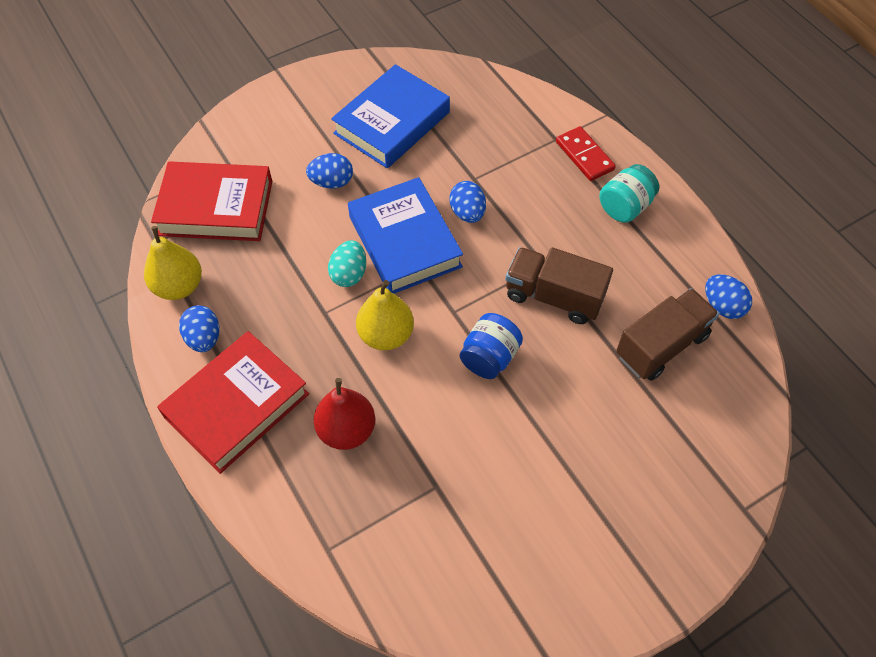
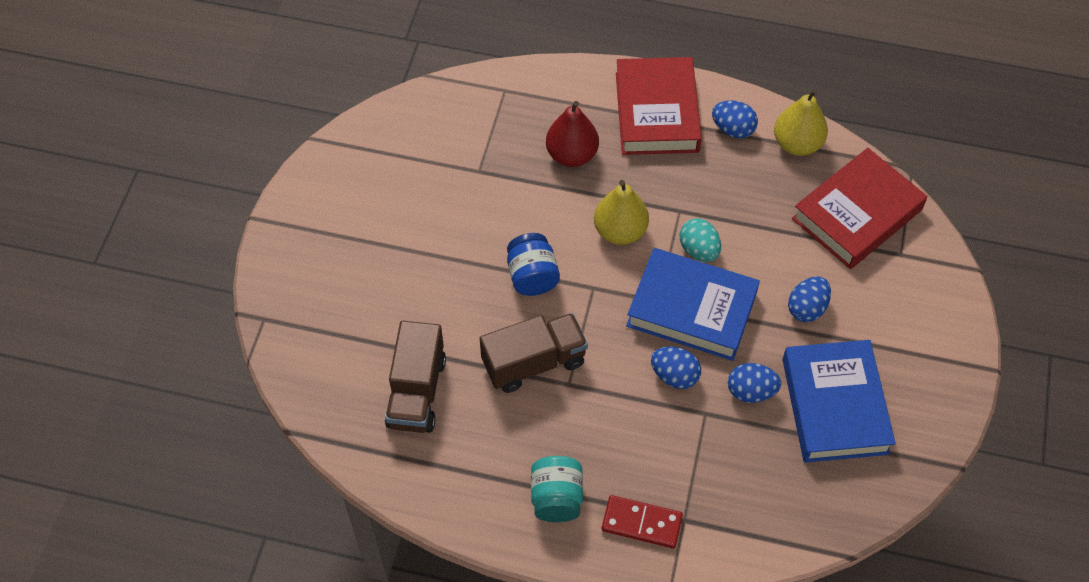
camera: 135 degrees right, 0 degrees up
blue egg [705,274,752,319] -> blue egg moved to [728,363,782,403]

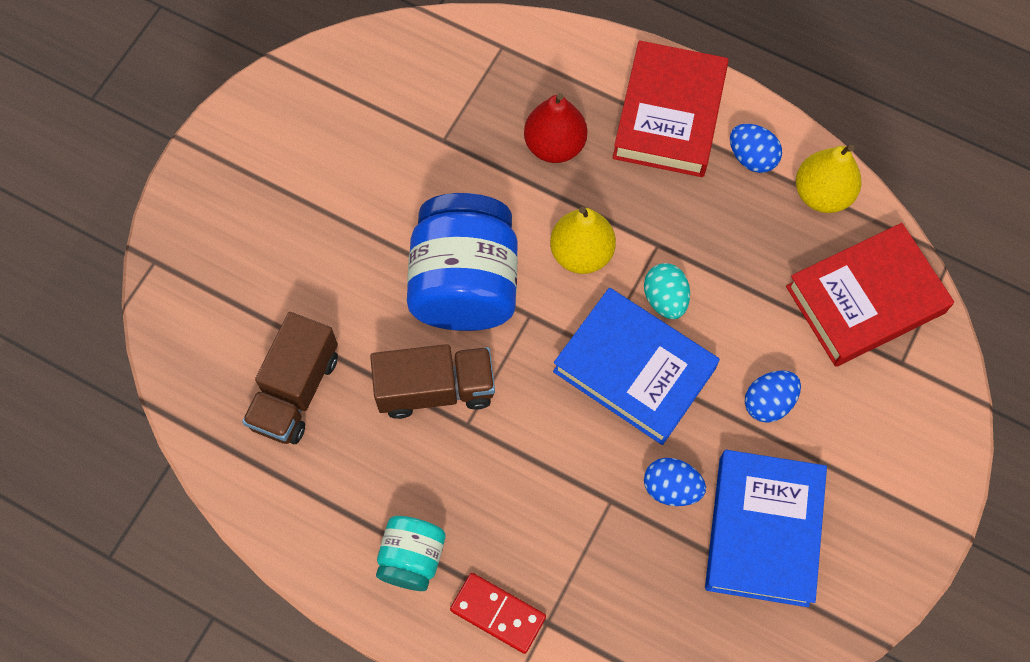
camera: 15 degrees right, 10 degrees up
blue jar [507,233,560,296] -> blue jar [407,193,518,331], size x1.90
blue egg [651,347,701,389] -> none

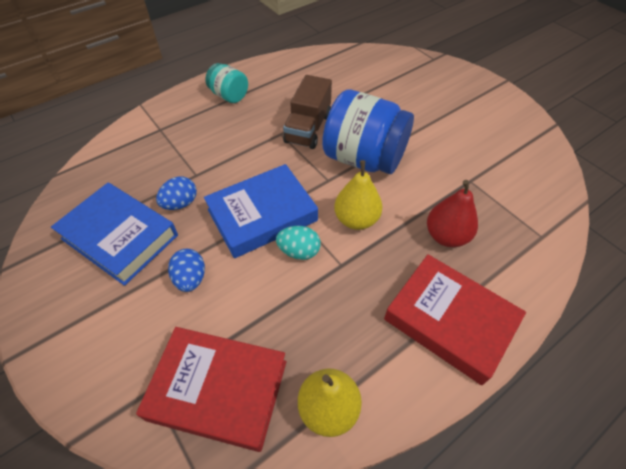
camera: 115 degrees right, 15 degrees down
brown truck [242,312,338,444] -> none
red domino [450,573,546,654] -> none
blue egg [730,124,782,173] -> none
red book [786,223,954,367] -> red book turned 75 degrees counterclockwise [136,327,287,452]

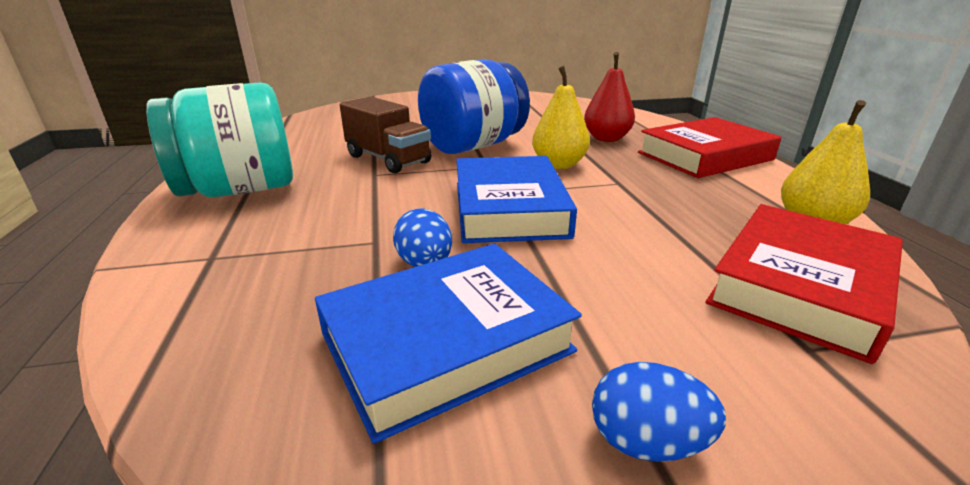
camera: 65 degrees left, 25 degrees down
blue egg [168,249,205,292] -> blue egg moved to [592,362,726,462]
turquoise jar [205,63,248,103] -> turquoise jar [146,82,293,198], size x1.90
turquoise egg [276,226,321,260] -> none

